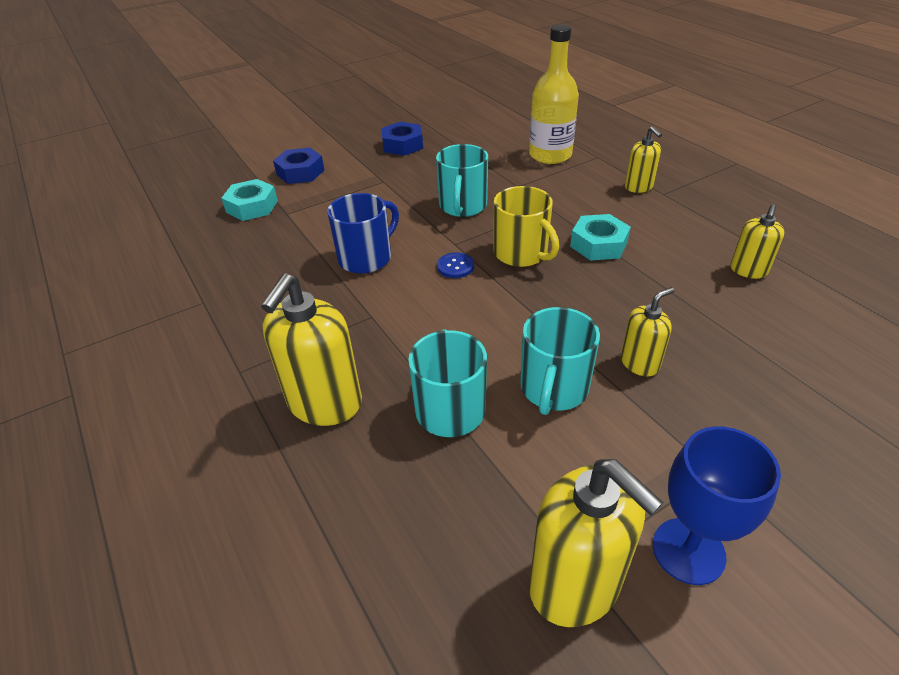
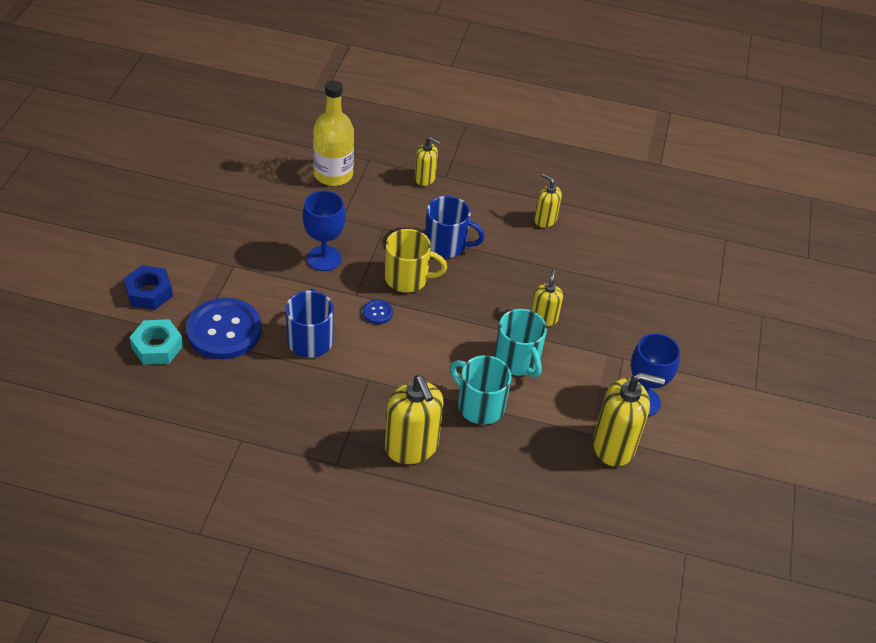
camera: 50 degrees left, 5 degrees up
blue nut [381,122,423,156] -> none
turquoise mug [436,144,488,217] -> blue goblet [303,191,346,271]
turquoise nut [570,214,631,260] -> blue mug [425,196,485,258]
yellow soap dispenser [730,204,785,279] -> yellow soap dispenser turned 150 degrees clockwise [534,173,562,228]
none -> blue button [186,298,262,359]

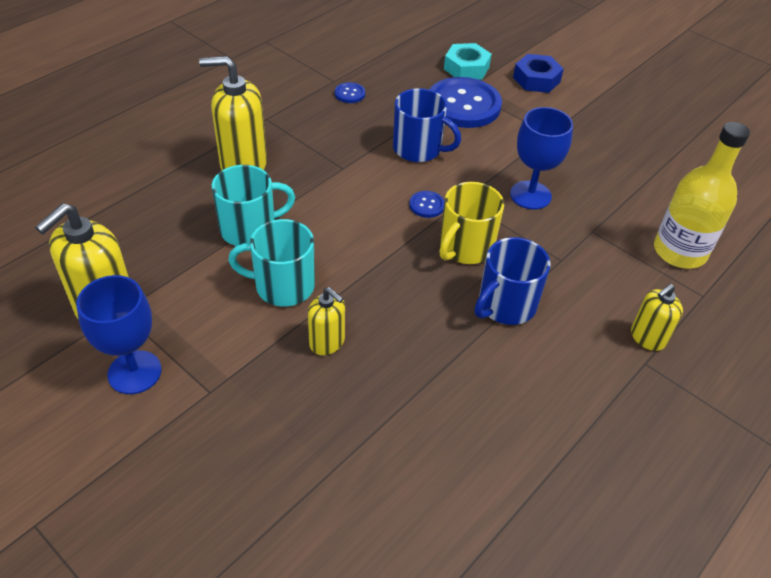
camera: 120 degrees right, 0 degrees up
yellow soap dispenser [534,173,562,228] -> none
none -> blue button [335,82,365,103]

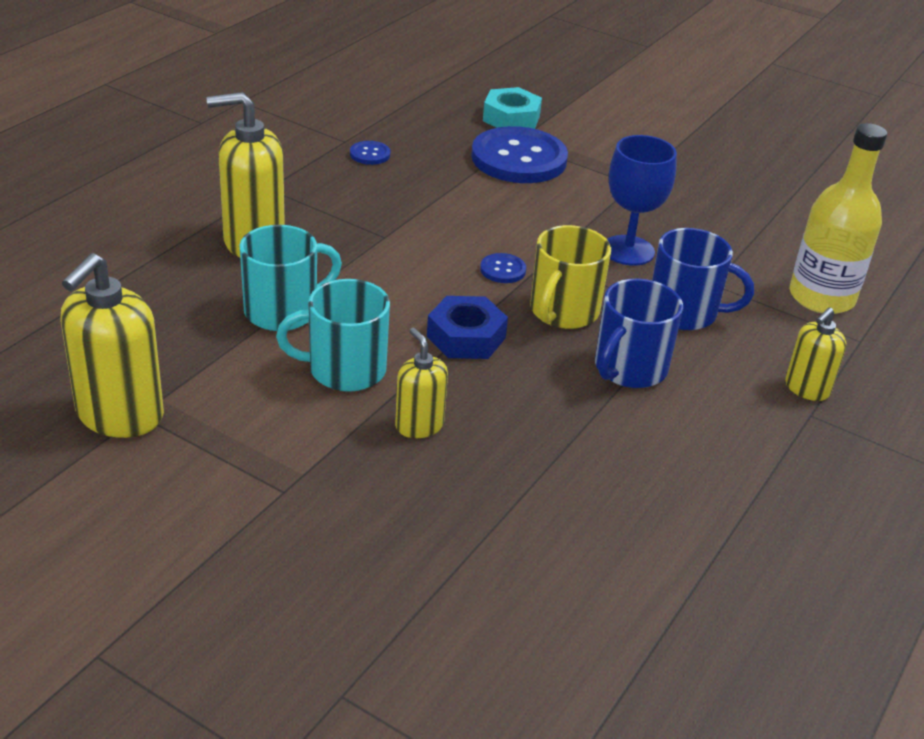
camera: 10 degrees left, 10 degrees down
blue goblet [76,275,162,394] -> none
yellow soap dispenser [308,287,345,355] -> yellow soap dispenser turned 150 degrees counterclockwise [395,328,448,438]
blue mug [393,88,461,162] -> blue mug moved to [652,228,754,330]
blue nut [513,54,564,93] -> blue nut moved to [427,296,508,359]

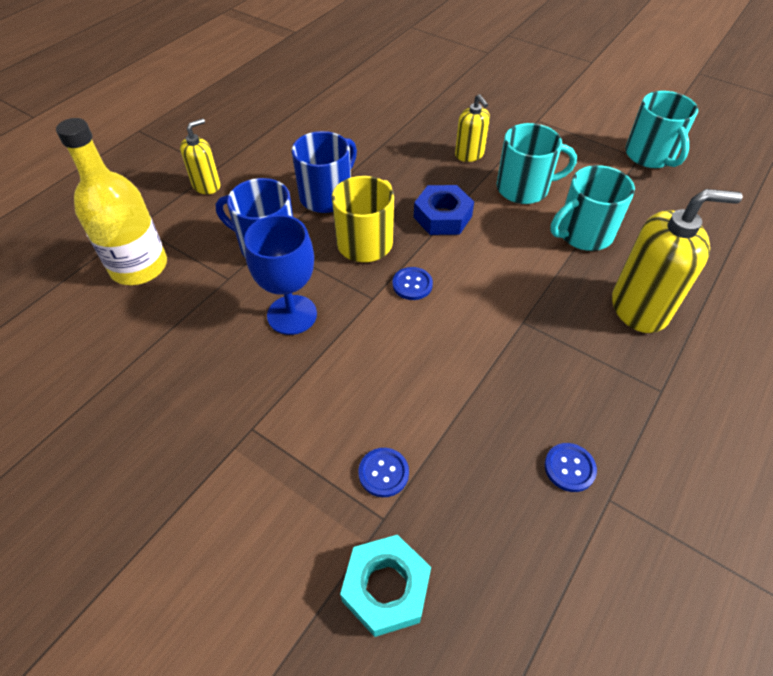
camera: 175 degrees left, 15 degrees up
yellow soap dispenser [61,253,164,438] -> turquoise mug [625,91,698,168]
blue button [471,126,568,183] -> blue button [358,448,409,497], size x0.42

